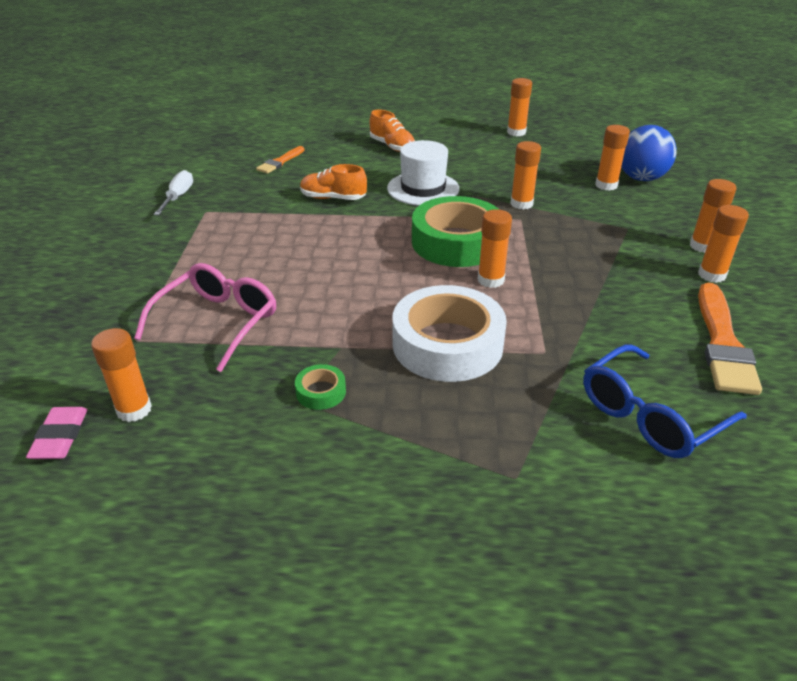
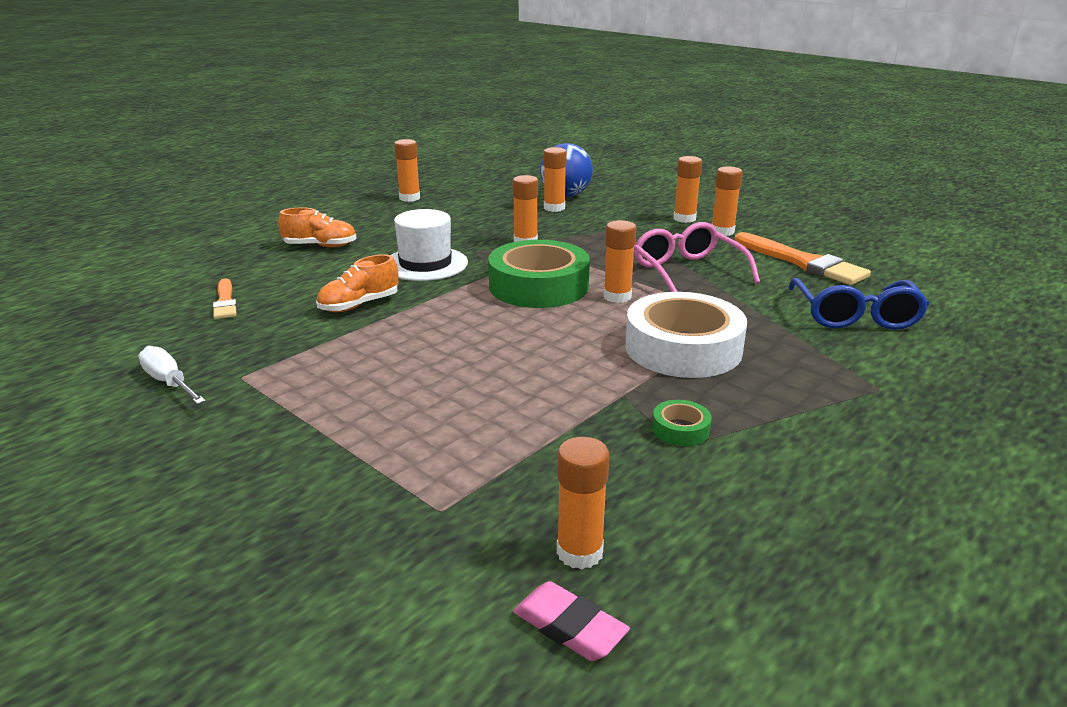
camera: 50 degrees left, 10 degrees down
pink glasses [134,263,276,372] -> pink glasses moved to [634,222,760,292]

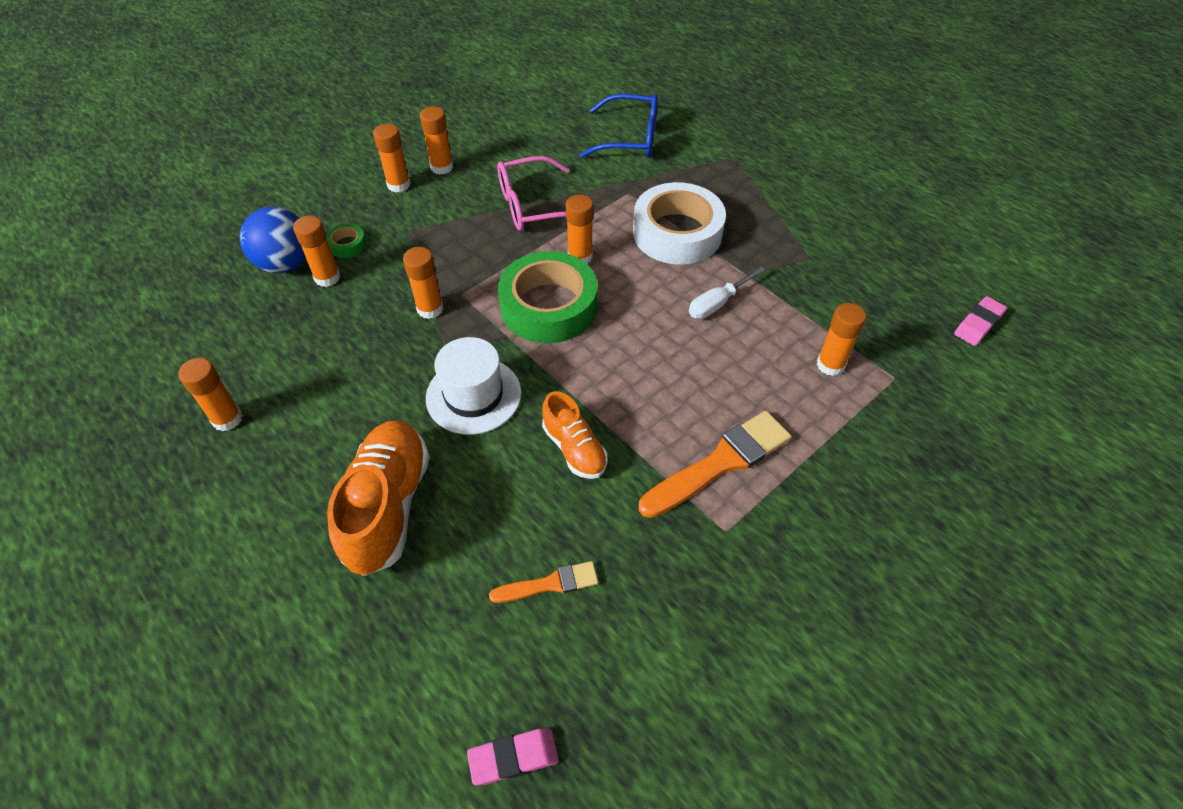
camera: 85 degrees left, 25 degrees up
white screwdriver [138,346,206,404] -> white screwdriver moved to [689,266,765,319]
orange shoe [278,207,357,247] -> orange shoe [327,420,430,576], size x1.71
orange glue stick [557,437,609,569] -> orange glue stick moved to [817,303,866,376]
green tape [652,400,712,446] -> green tape moved to [326,223,366,258]
orange brush [735,232,871,285] -> orange brush moved to [638,411,792,518]
none -> pink eraser [467,728,559,785]

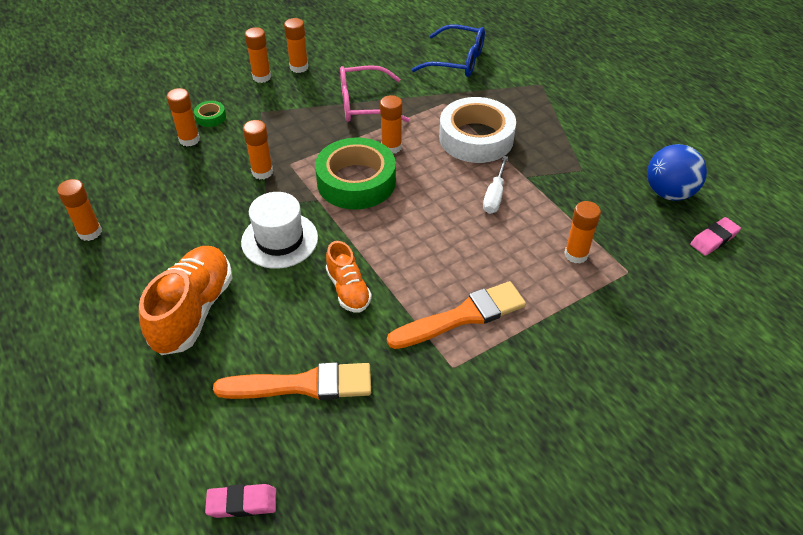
camera: 10 degrees right, 5 degrees down
blue ball [240,207,306,273] -> blue ball moved to [647,144,707,201]
orange brush [489,561,599,603] -> orange brush [213,362,371,400], size x1.80
white screwdriver [689,266,765,319] -> white screwdriver turned 45 degrees counterclockwise [483,156,508,214]

